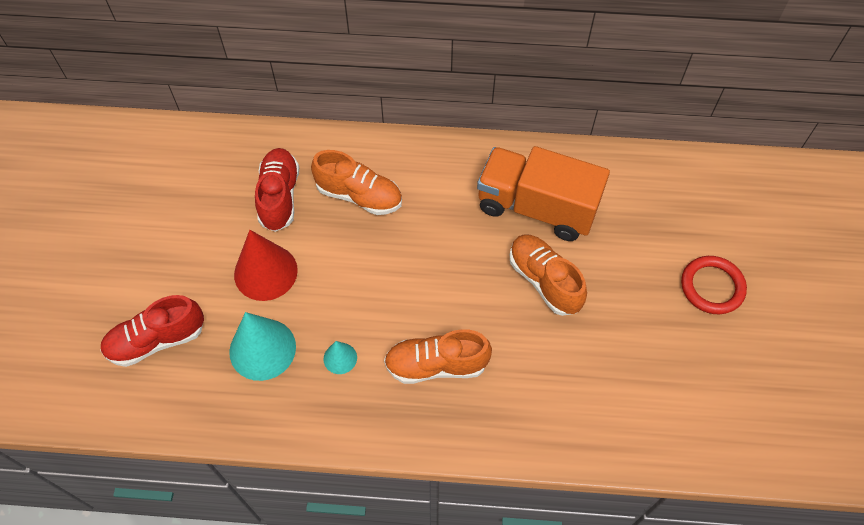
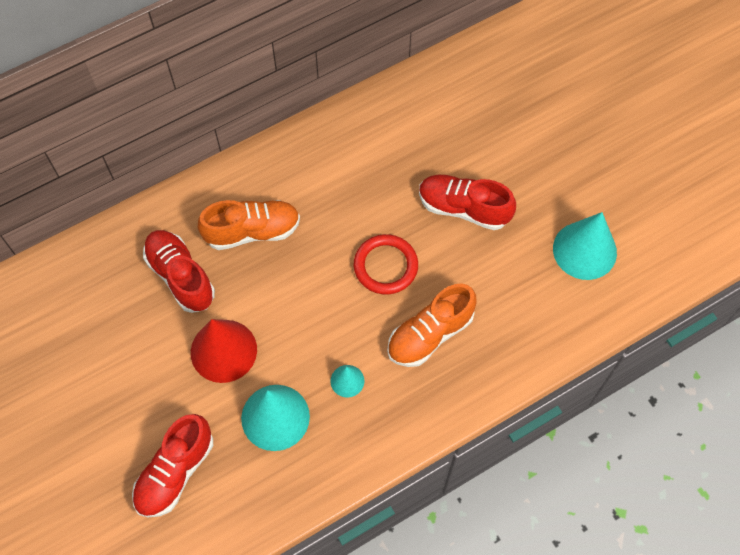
camera: 35 degrees left, 5 degrees up
orange truck [477,146,610,241] -> none
orange shoe [510,234,587,316] -> red shoe [419,175,516,230]
red ring [681,256,747,314] -> red ring moved to [354,234,418,295]
none -> turquoise cone [553,212,617,280]

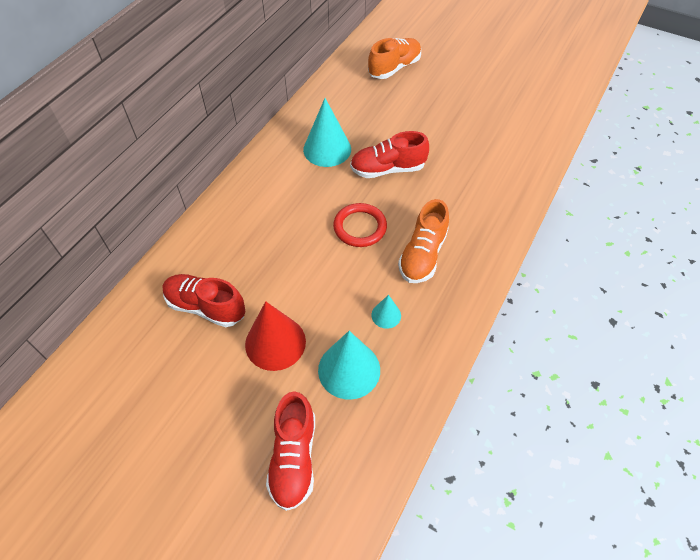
camera: 30 degrees left, 10 degrees down
orange shoe [198,200,300,250] -> orange shoe moved to [368,38,421,79]
turquoise cone [553,212,617,280] -> turquoise cone moved to [303,98,351,167]

